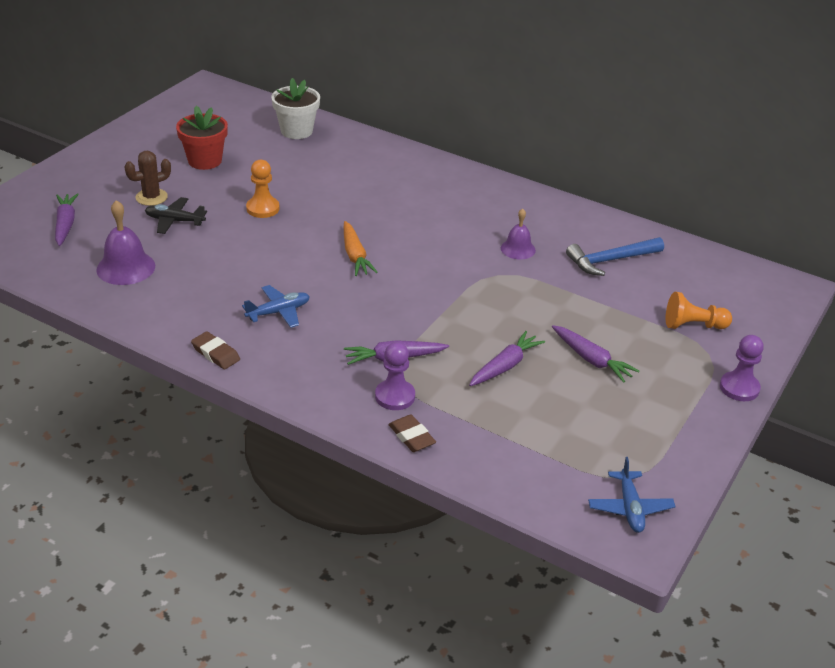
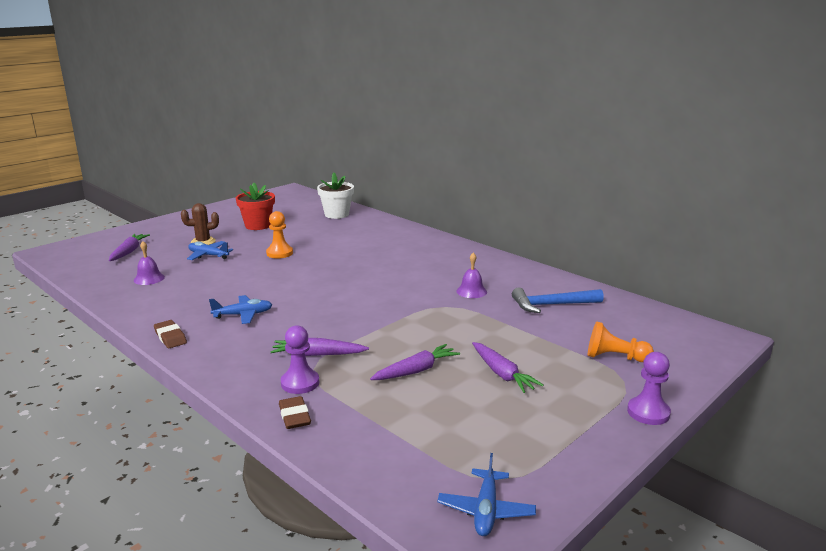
camera: 15 degrees right, 15 degrees down
purple bell [96,200,155,285] -> purple bell [134,241,165,285], size x0.64
black plane [145,197,207,234] -> blue plane [187,241,233,260]
orange carrot [344,221,378,276] -> none

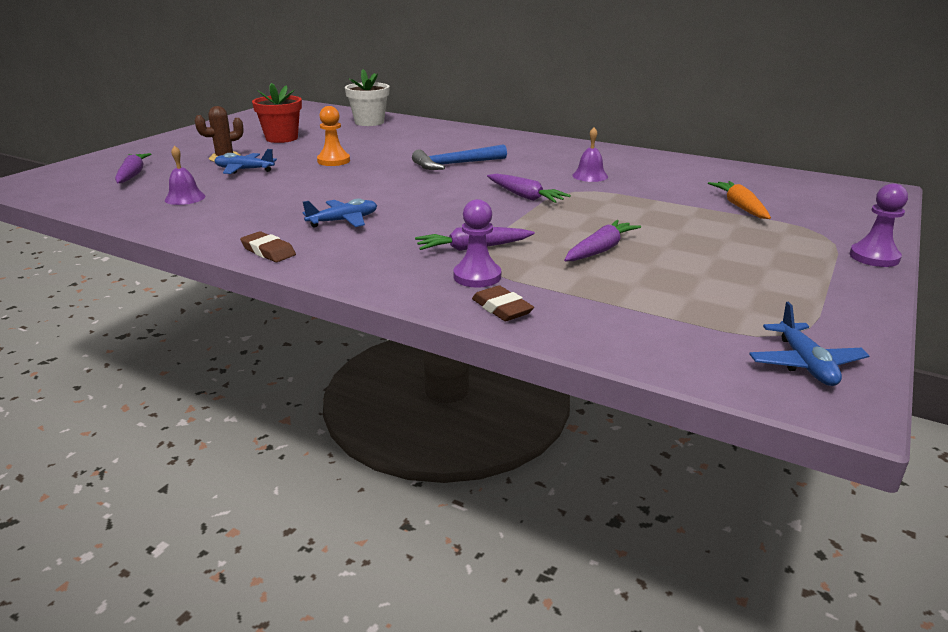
camera: 15 degrees left, 5 degrees up
purple carrot [472,342,544,393] -> purple carrot moved to [487,174,571,203]
blue hammer [512,288,604,313] -> blue hammer moved to [412,145,507,170]
orange pawn [588,321,654,362] -> none
none -> orange carrot [708,181,771,219]

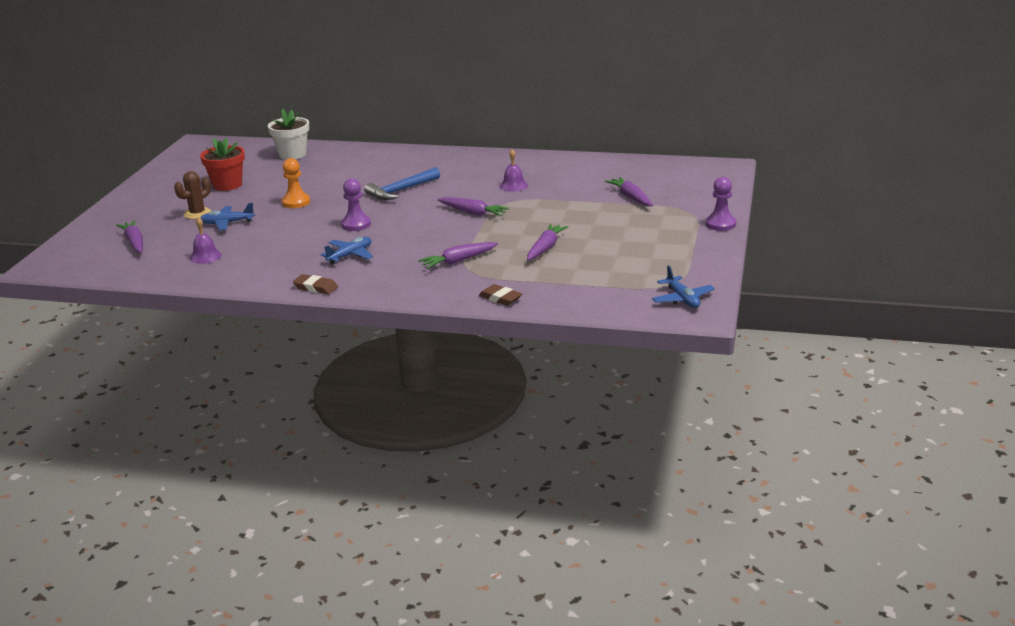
camera: 15 degrees left, 0 degrees up
purple pawn [454,199,501,288] -> purple pawn moved to [341,179,371,231]
orange carrot [708,181,771,219] -> purple carrot [605,177,653,206]

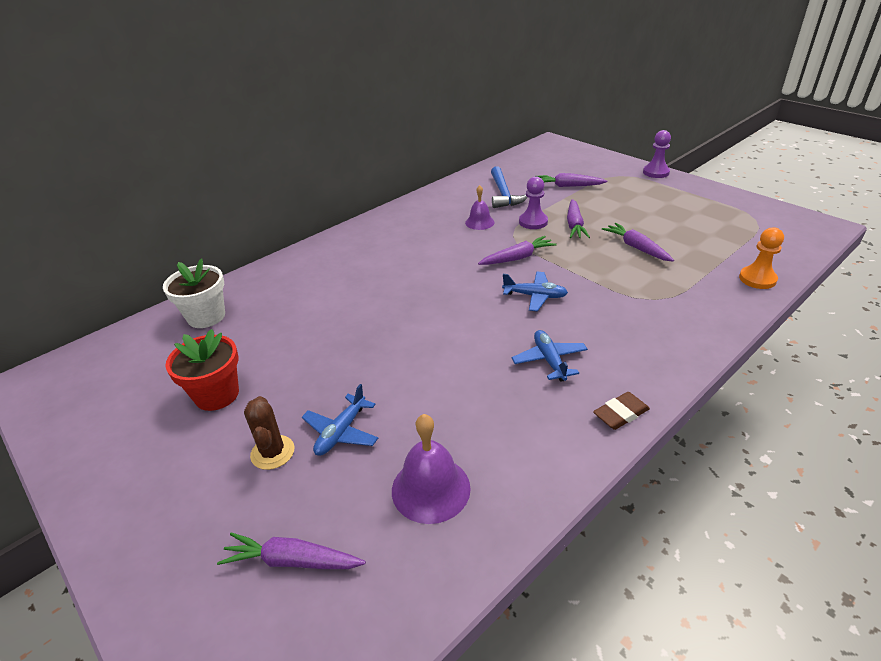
camera: 55 degrees left, 10 degrees up
purple bell [190,217,222,264] -> purple bell [392,414,471,524], size x1.57
orange pawn [282,158,310,208] -> orange pawn moved to [739,227,784,289]
purple pawn [341,179,371,231] -> purple pawn moved to [519,176,548,229]
blue hammer [364,167,440,200] -> blue hammer moved to [491,166,528,208]
purple carrot [418,242,498,269] -> purple carrot moved to [567,199,590,238]
brown eraser [479,284,522,306] -> none
blue plane [652,265,715,308] -> blue plane moved to [502,272,568,311]

